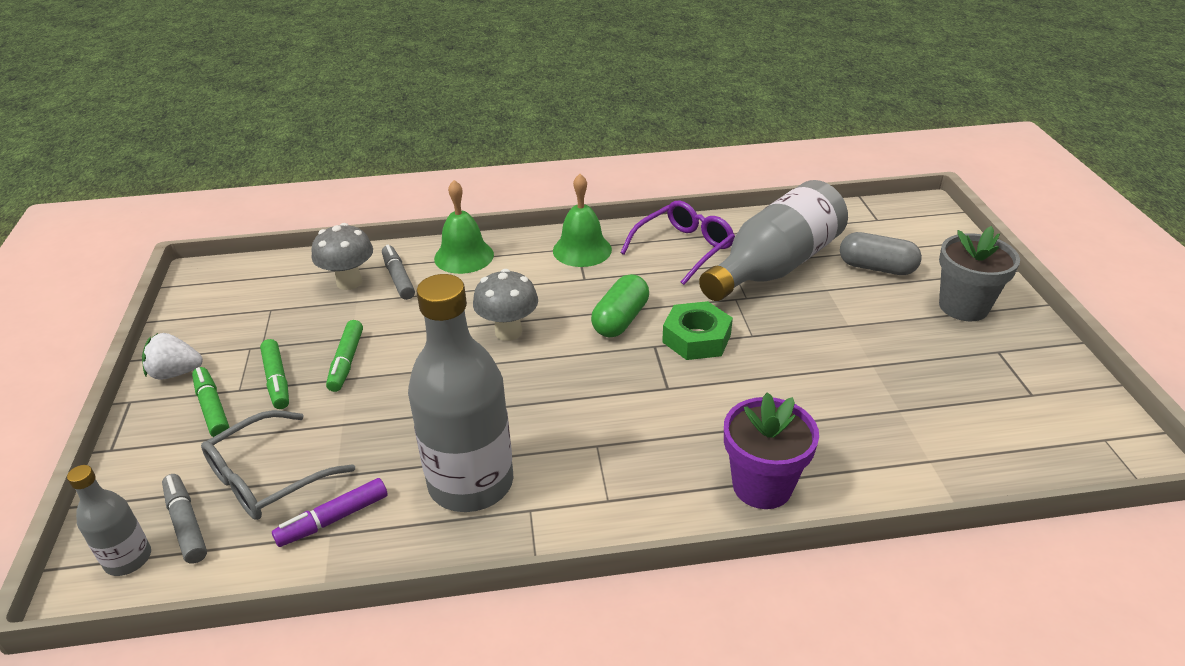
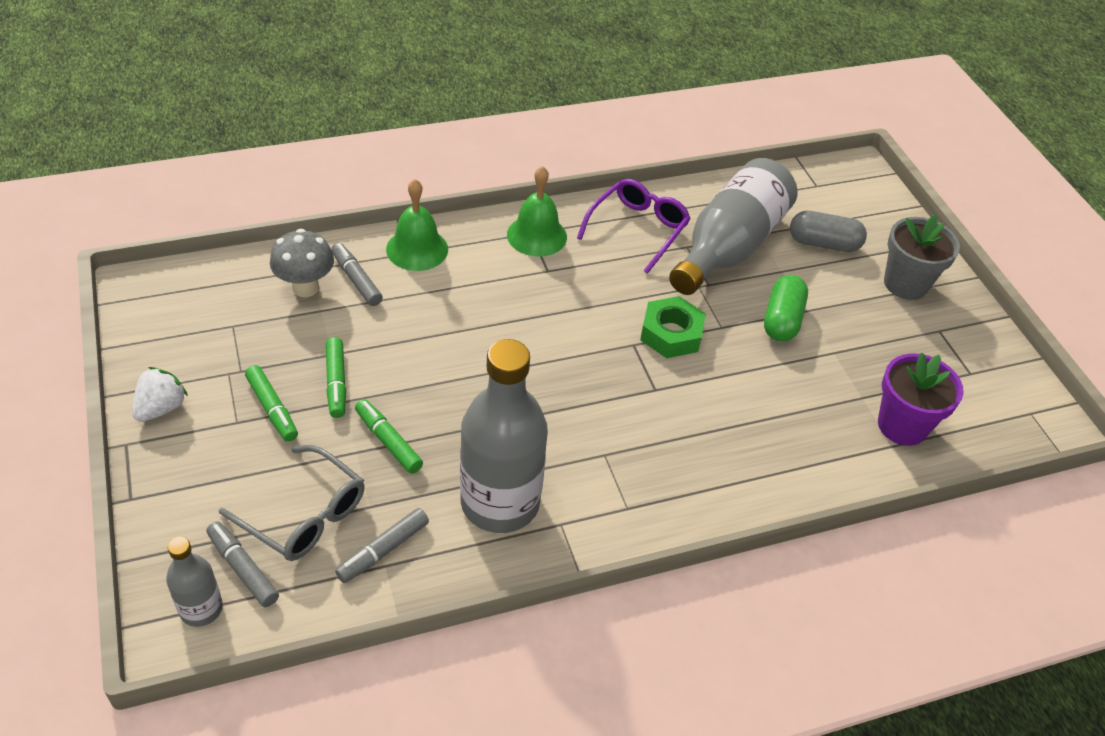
camera: 15 degrees left, 10 degrees up
white strawberry [142,333,203,380] -> white strawberry turned 135 degrees clockwise [132,367,188,422]
green marker [192,367,230,437] -> green marker moved to [355,399,423,474]
grey glasses [201,410,355,520] -> grey glasses turned 90 degrees counterclockwise [219,445,365,561]
purple marker [272,478,388,547] -> grey marker [335,508,429,583]
grey mushroom [473,269,538,341] -> none
green capsule [591,274,649,338] -> green capsule moved to [764,275,808,342]
purple flower pot [724,392,819,509] -> purple flower pot moved to [878,353,964,446]

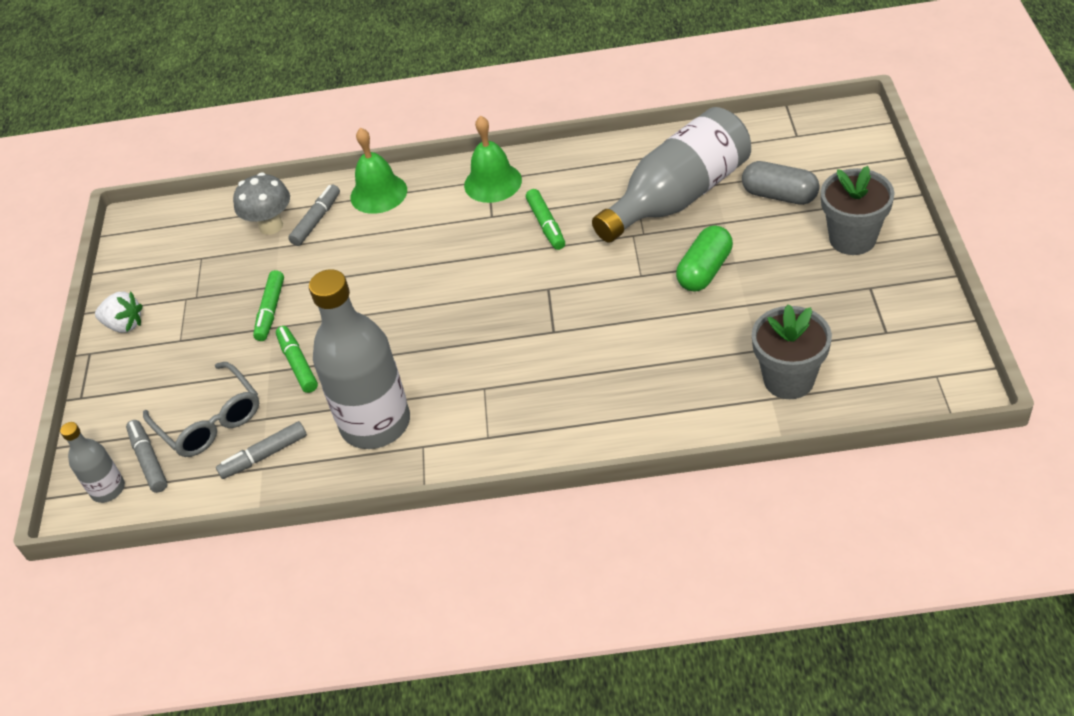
camera: 25 degrees right, 0 degrees up
white strawberry [132,367,188,422] -> white strawberry turned 60 degrees clockwise [95,292,143,333]
green marker [245,365,298,442] -> green marker moved to [526,189,565,250]
grey marker [331,243,383,306] -> grey marker turned 45 degrees clockwise [288,185,340,246]
purple glasses [577,179,691,274] -> none
green nut [640,296,706,358] -> none
purple flower pot [878,353,964,446] -> grey flower pot [752,304,832,399]

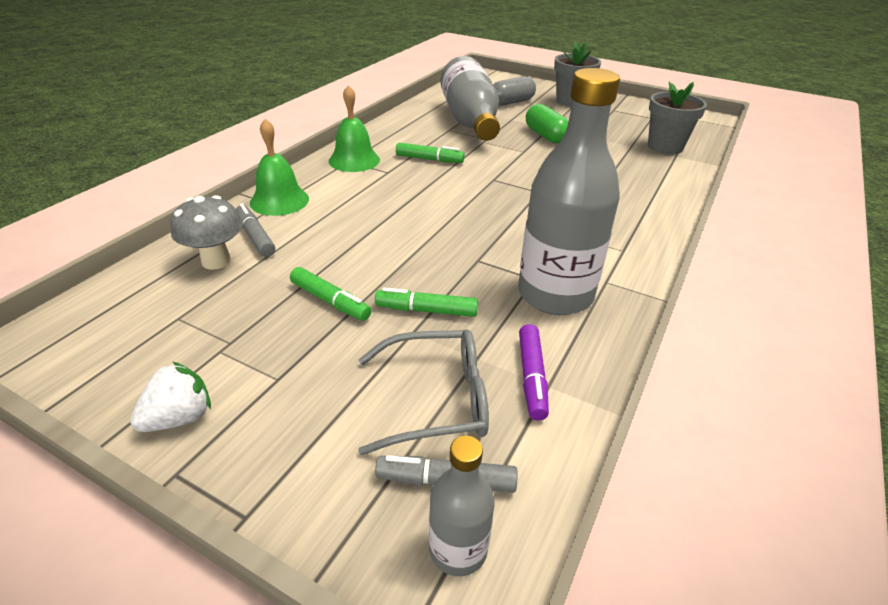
camera: 65 degrees left, 10 degrees down
grey marker [216,421,307,479] -> purple marker [519,324,549,421]

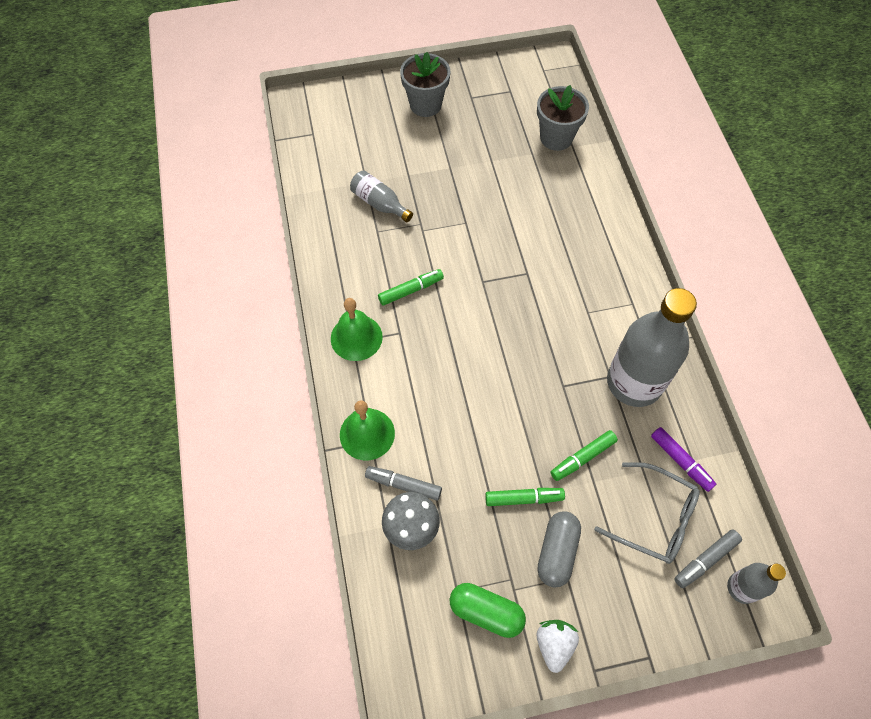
camera: 40 degrees left, 25 degrees up
grey glasses [358,330,489,455] -> grey glasses turned 75 degrees clockwise [594,462,700,564]
grey bottle [440,56,500,141] -> grey bottle [350,170,413,222], size x0.49
grey capsule [493,76,536,106] -> grey capsule moved to [537,511,581,588]
green capsule [526,104,568,143] -> green capsule moved to [450,583,526,638]

